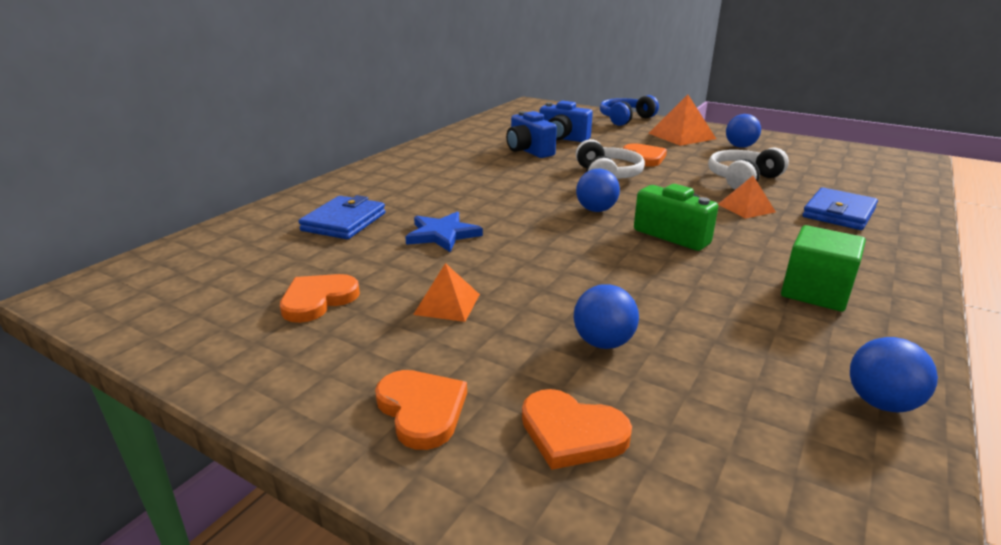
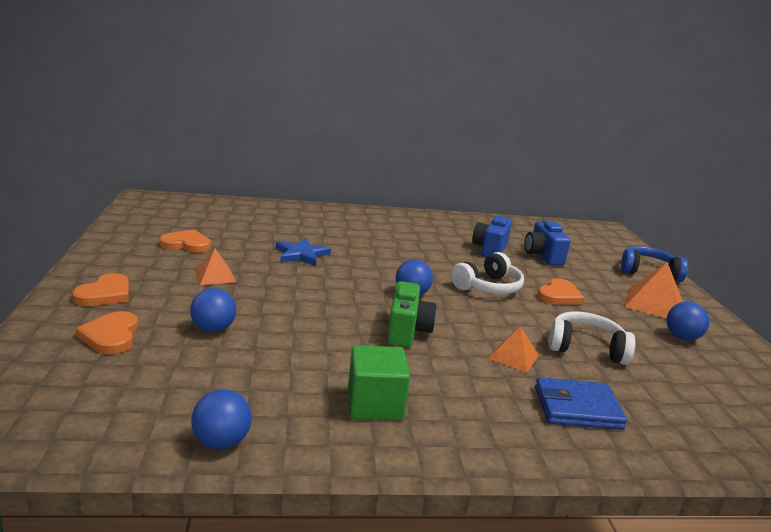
camera: 50 degrees right, 5 degrees down
blue wallet [298,195,385,239] -> none

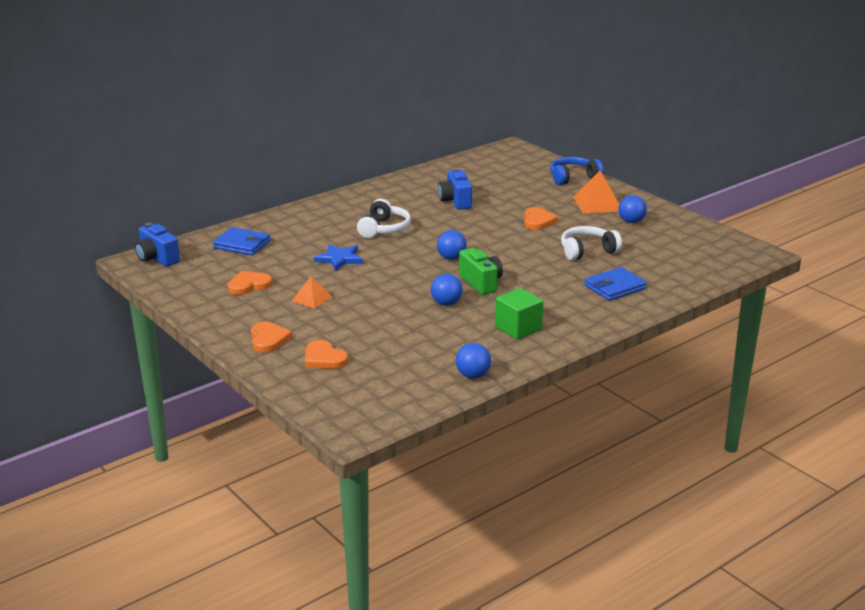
camera: 30 degrees left, 5 degrees up
blue ball [190,288,236,333] -> blue ball moved to [431,274,463,306]
white headphones [451,252,524,294] -> white headphones moved to [357,199,411,238]
orange pyramid [488,326,539,373] -> none
blue camera [524,219,571,266] -> blue camera moved to [135,223,180,266]
none -> blue wallet [213,227,270,255]

